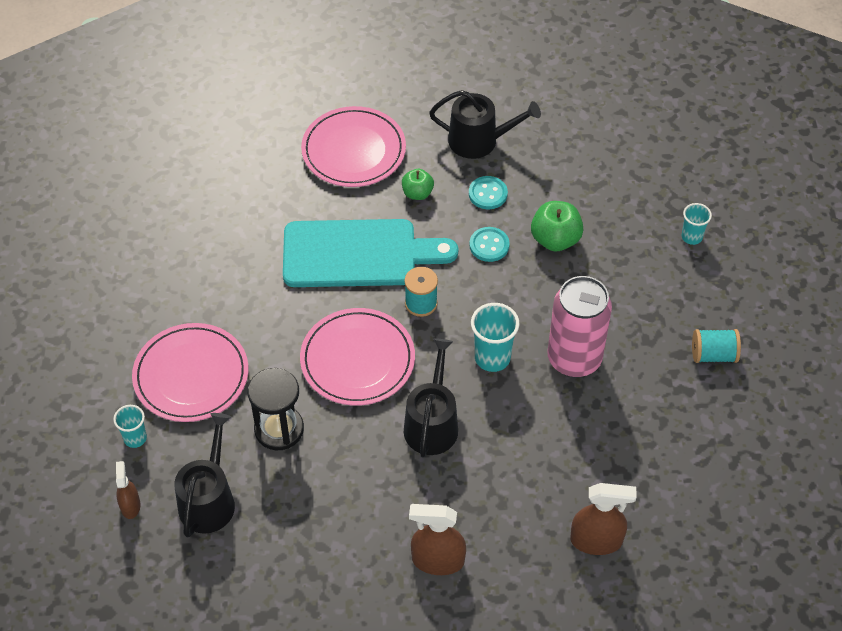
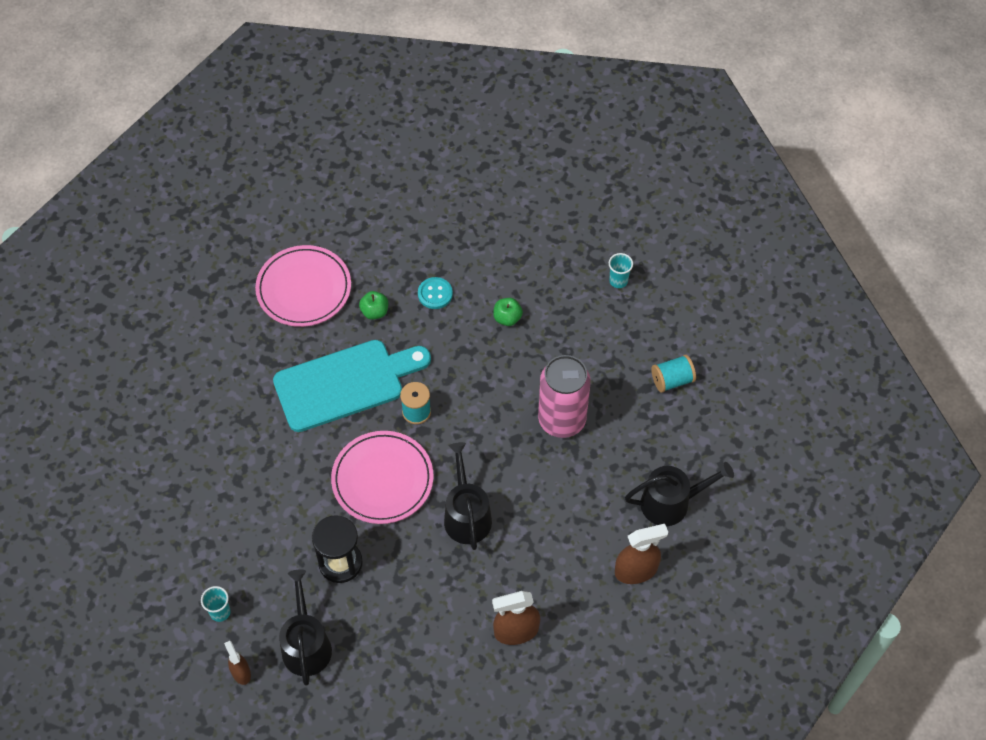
camera: 20 degrees left, 5 degrees up
pink plate [132,323,248,422] -> none
black watering can [429,90,541,159] -> black watering can moved to [625,462,734,526]
turquoise button [469,227,510,262] -> none
turquoise cup [471,303,519,372] -> none
green apple [531,201,584,251] -> green apple [493,298,523,326], size x0.64

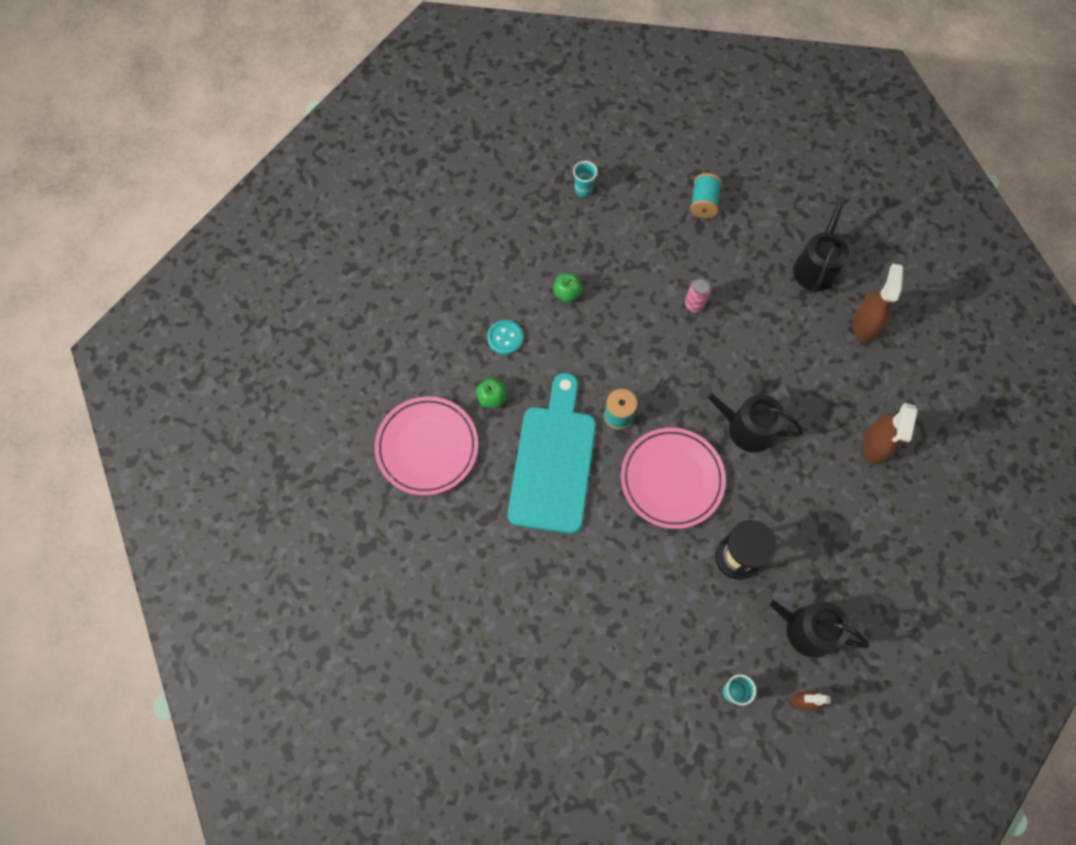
camera: 60 degrees left, 10 degrees up
pink can [538,355,591,438] -> pink can [685,278,711,312], size x0.44

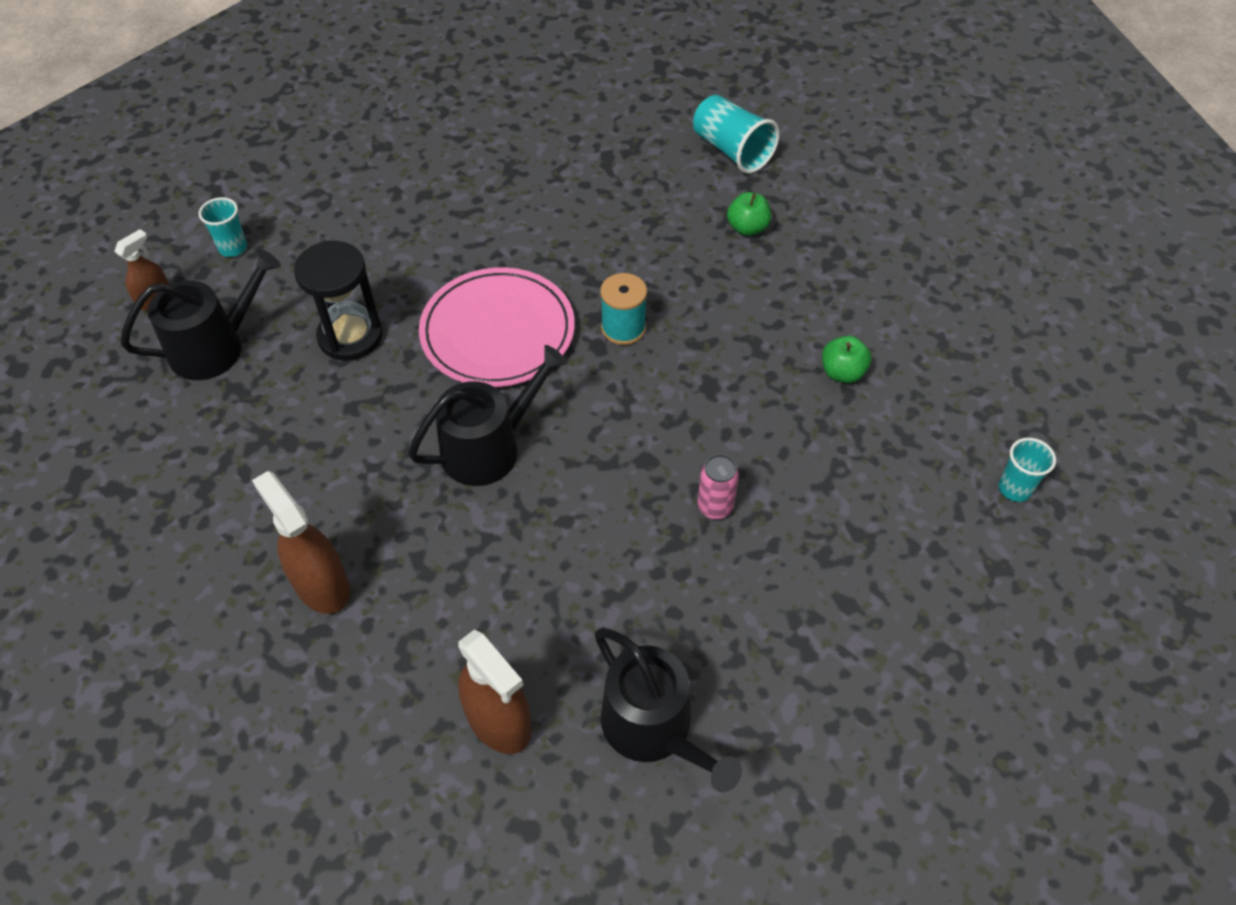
camera: 125 degrees right, 15 degrees down
pink plate [375,396,478,495] -> turquoise cup [693,95,780,174]
turquoise button [487,320,523,355] -> none
turquoise cutting board [508,373,596,534] -> none
turquoise spool [690,173,722,218] -> none

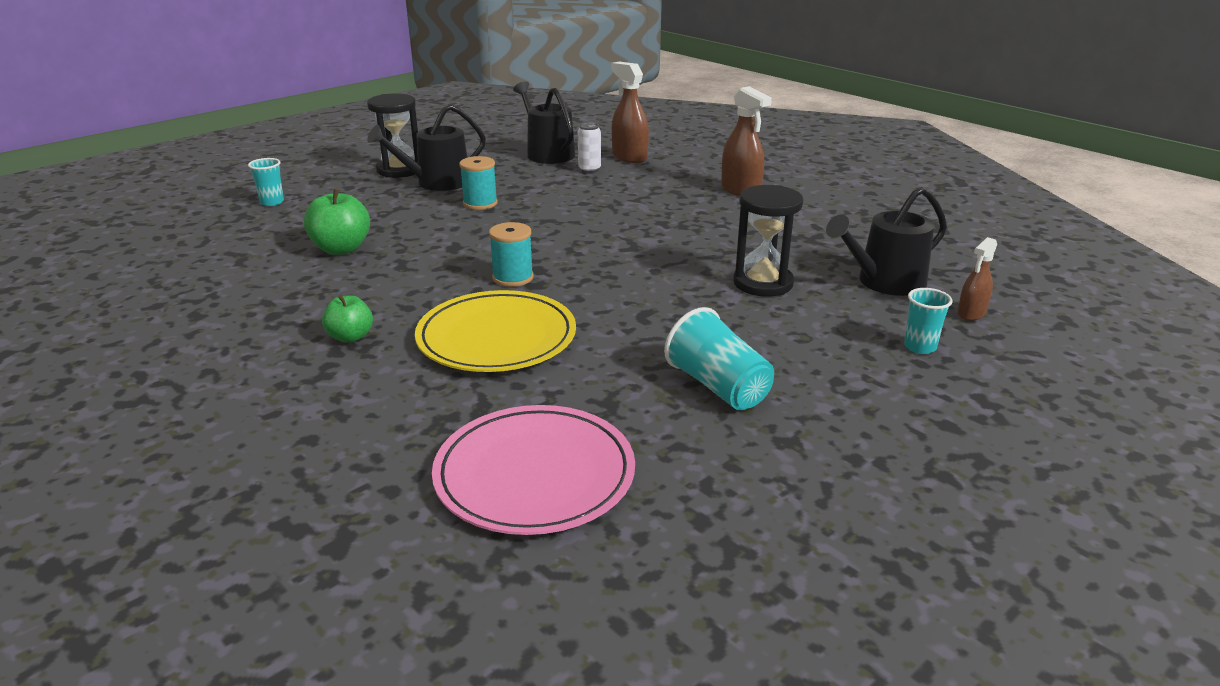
camera: 175 degrees left, 25 degrees down
black watering can [408,345,568,486] -> black watering can moved to [367,104,486,191]
pink plate [419,267,575,387] -> pink plate moved to [432,405,635,535]
turquoise cup [693,95,780,174] -> turquoise cup moved to [664,307,774,410]
pink can [697,454,739,519] -> turquoise spool [459,156,498,210]
green apple [822,336,871,383] -> green apple [304,188,370,255], size x1.57
none -> black hourglass [367,93,418,178]
none -> yellow plate [415,290,576,372]
none -> white can [578,122,601,173]

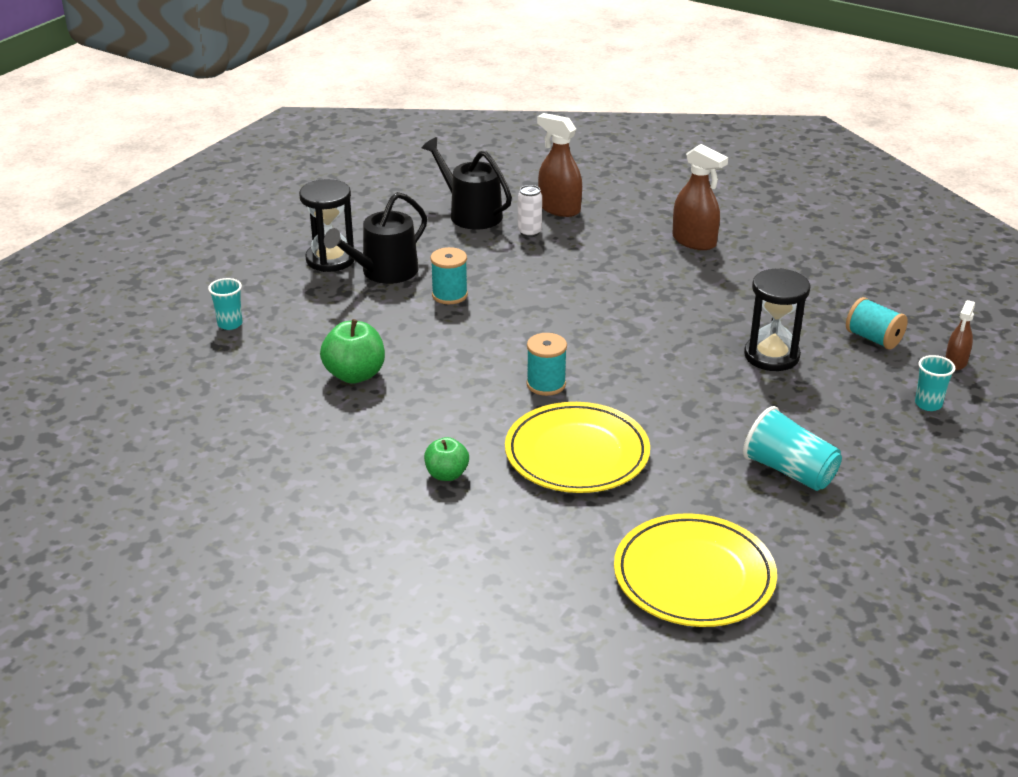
camera: 15 degrees left, 5 degrees up
pink plate [432,405,635,535] -> yellow plate [614,513,777,627]
black watering can [826,187,947,296] -> turquoise spool [846,297,908,350]

